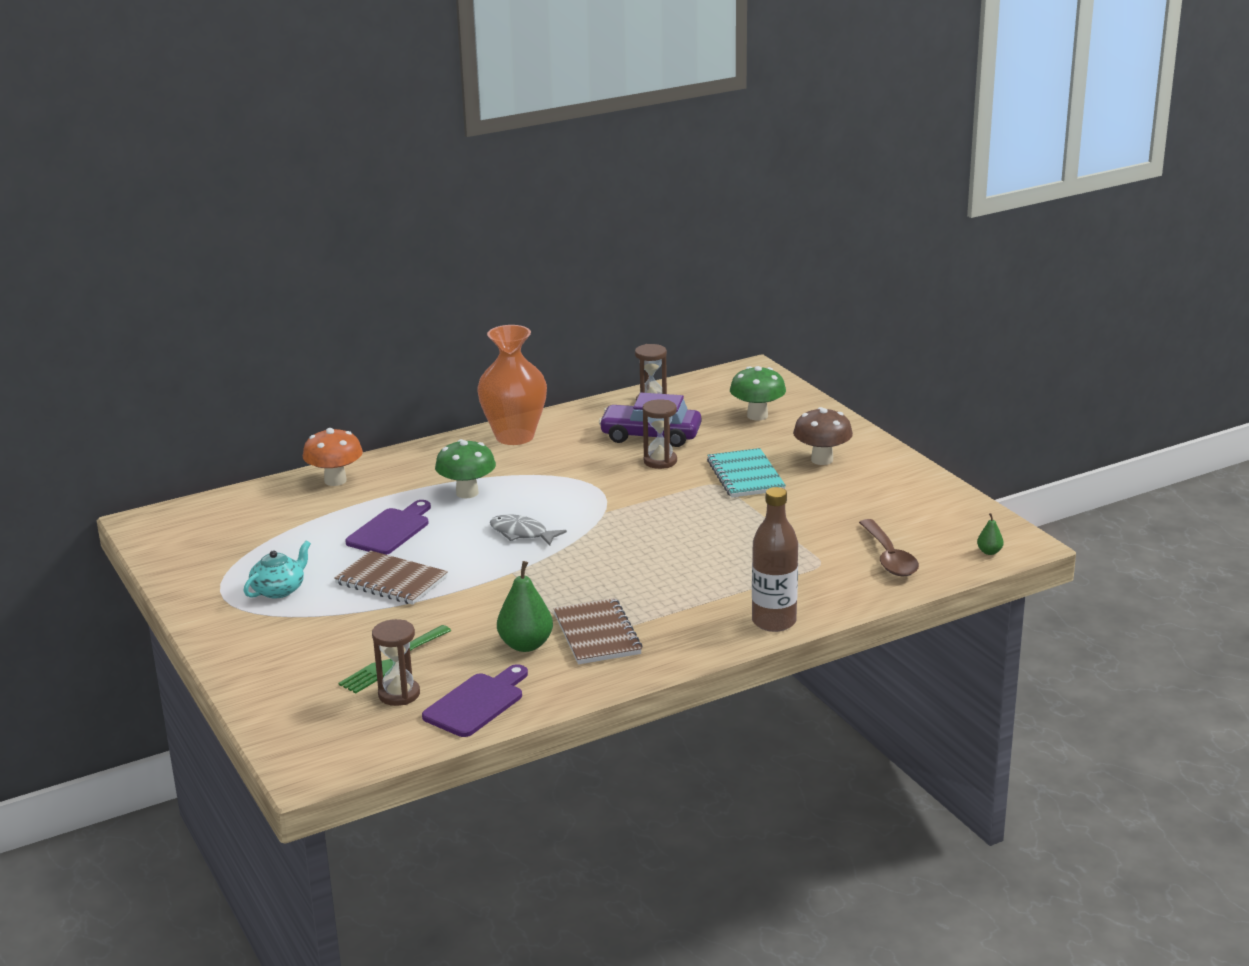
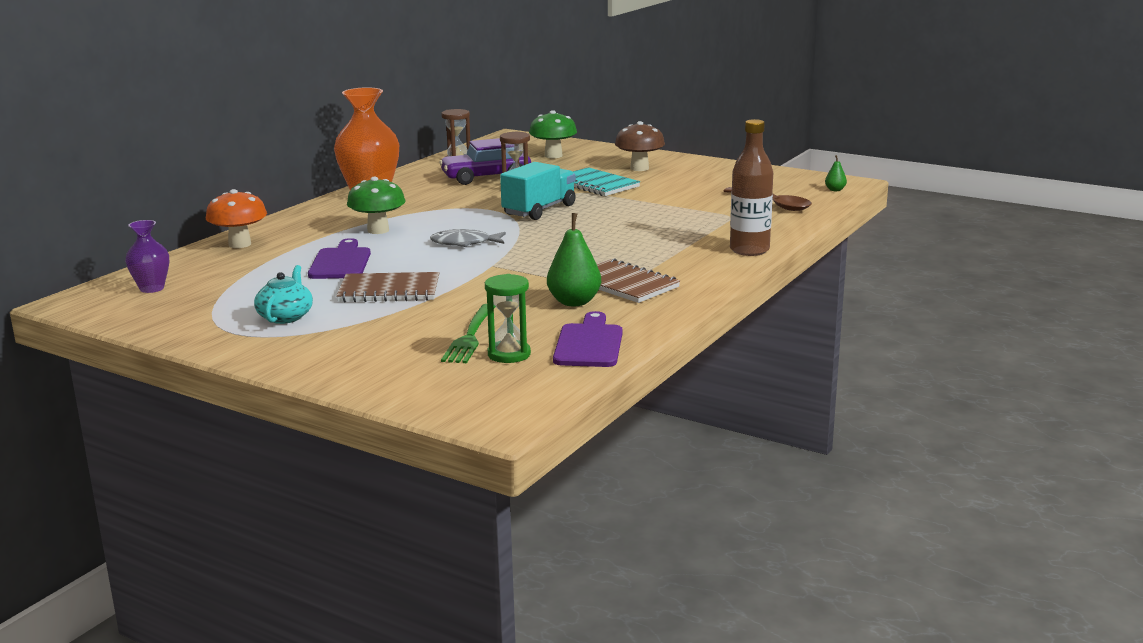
camera: 30 degrees left, 5 degrees down
brown hourglass [372,619,420,706] -> green hourglass [485,274,531,363]
none -> purple vase [125,220,169,293]
none -> turquoise truck [500,162,576,220]

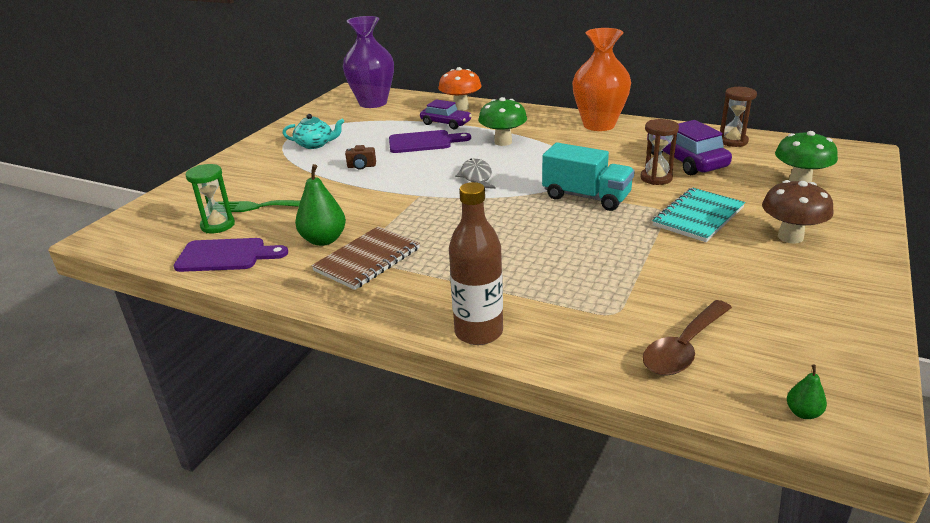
camera: 85 degrees right, 10 degrees up
purple vase [125,220,169,293] -> purple vase [343,16,394,108], size x1.89
brown notebook [336,272,440,302] -> brown camera [345,145,376,170]
none -> purple car [420,99,472,129]

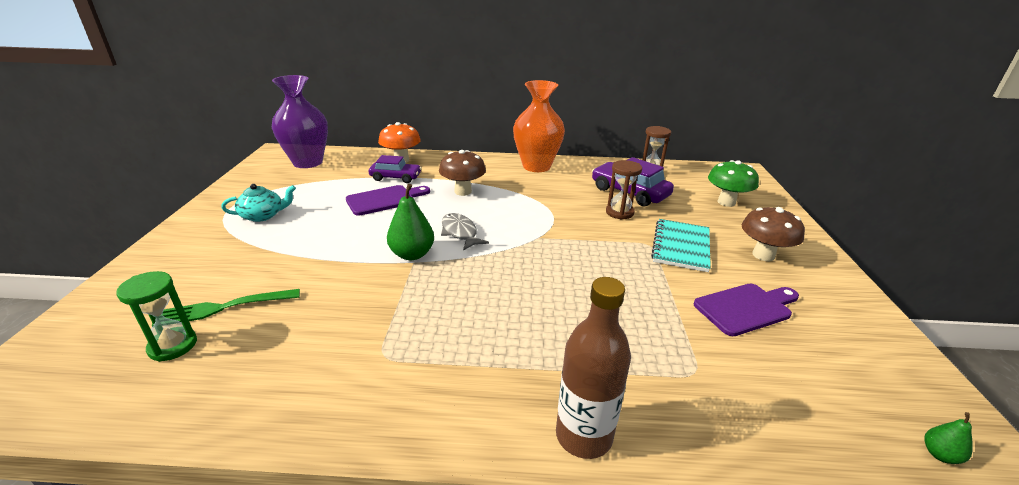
camera: 25 degrees left, 0 degrees up
purple cutting board [174,238,288,272] -> purple cutting board moved to [694,284,799,336]
green pear [295,164,346,246] -> green pear moved to [387,184,434,260]
brown notebook [311,226,420,290] -> none
brown camera [345,145,376,170] -> none
green mushroom [478,97,527,146] -> brown mushroom [439,150,486,196]
turquoise truck [542,143,635,211] -> none
brown spoon [642,300,732,376] -> none

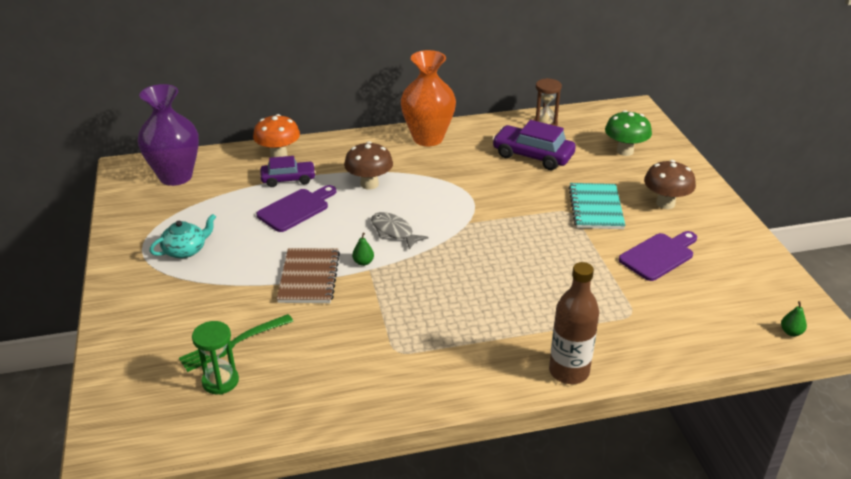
camera: 15 degrees left, 5 degrees up
green pear [387,184,434,260] -> green pear [352,233,374,266], size x0.50
brown hourglass [606,160,642,220] -> none
none -> brown notebook [277,248,340,303]

